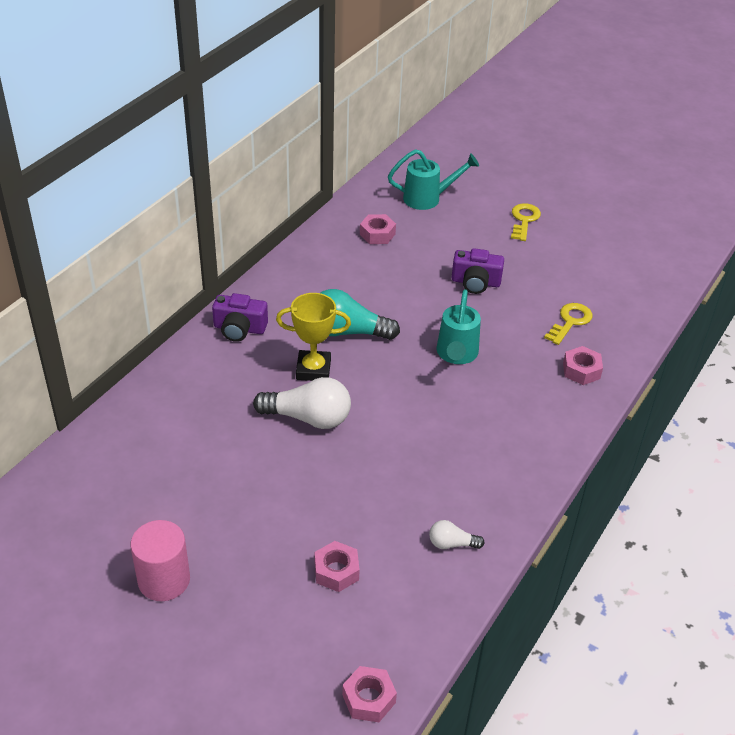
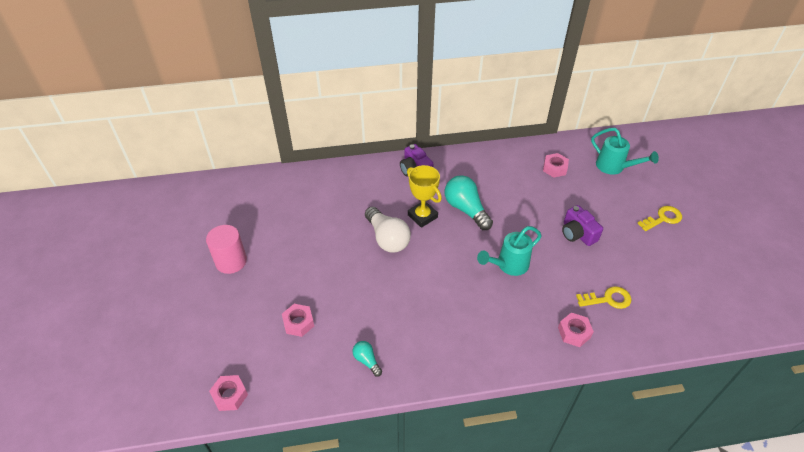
camera: 50 degrees right, 5 degrees up
white light bulb [429,520,485,549] -> turquoise light bulb [353,341,382,377]

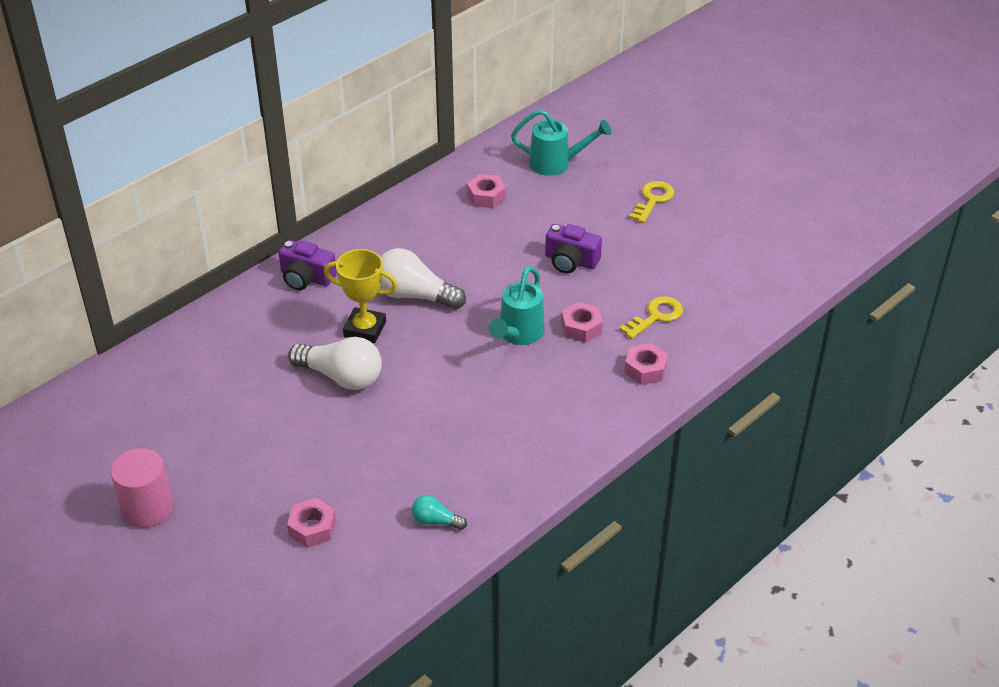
camera: 35 degrees left, 5 degrees down
pink nut [209,375,248,411] -> pink nut moved to [561,302,603,343]
turquoise light bulb [445,175,493,230] -> white light bulb [379,248,466,310]

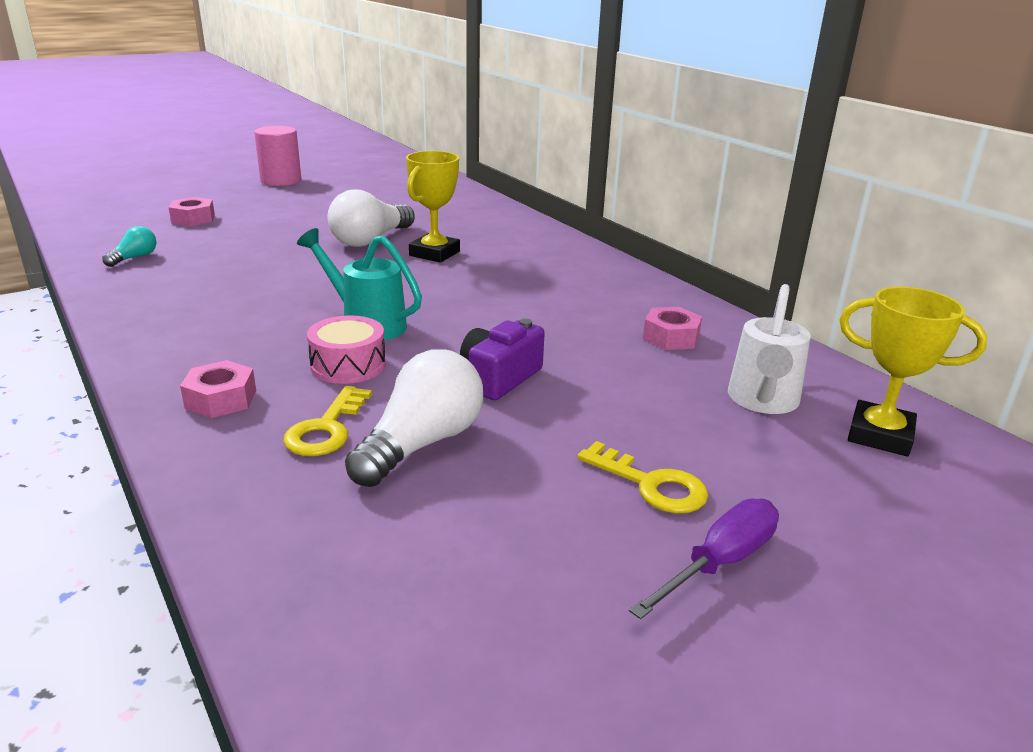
camera: 100 degrees right, 15 degrees down
purple camera [279,240,337,290] -> none
white light bulb [379,248,466,310] -> white light bulb moved to [345,349,483,487]
turquoise watering can [511,109,612,176] -> white watering can [728,284,811,414]
pink nut [561,302,603,343] -> pink drum [307,315,386,384]
yellow key [619,296,683,339] -> yellow key turned 45 degrees clockwise [283,386,372,456]
none -> purple screwdriver [629,498,779,619]
none -> yellow trophy [840,287,987,456]

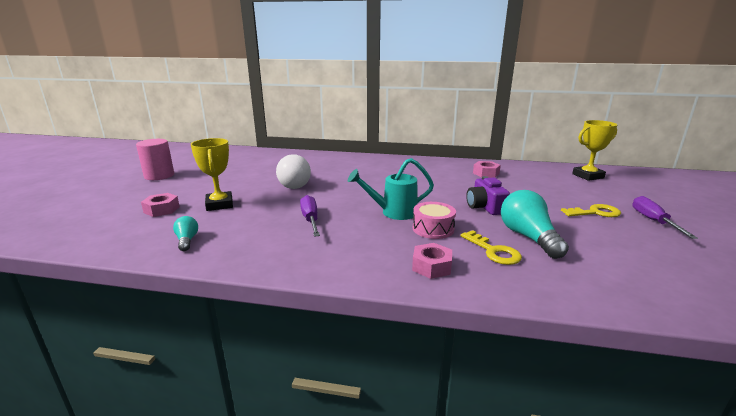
camera: 45 degrees left, 5 degrees down
white light bulb [345,349,483,487] -> turquoise light bulb [501,190,569,259]
yellow trophy [406,151,460,263] -> yellow trophy moved to [191,138,233,211]
white watering can [728,284,811,414] -> none
none -> purple screwdriver [300,195,320,237]

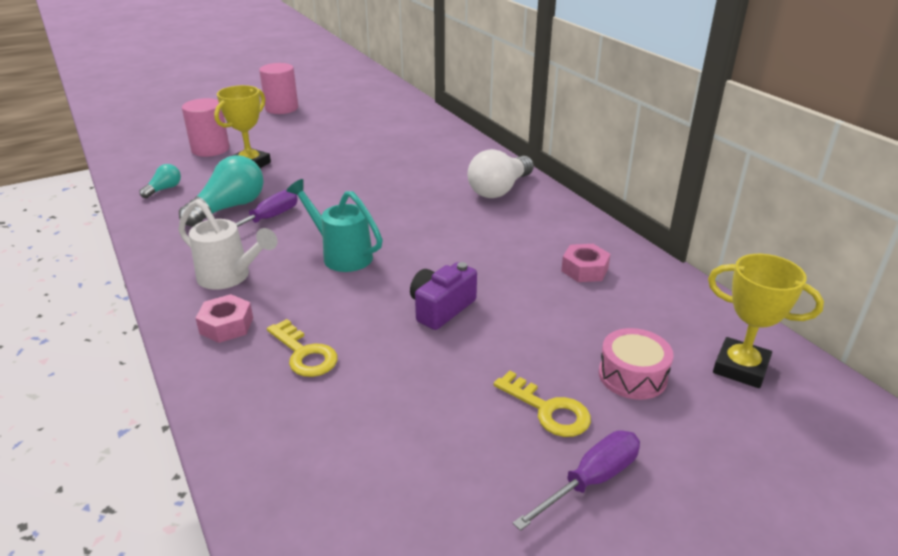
camera: 50 degrees right, 10 degrees up
pink nut [141,193,180,217] -> pink cylinder [182,98,229,157]
white light bulb [276,154,311,189] -> white light bulb moved to [468,149,534,198]
pink drum [413,202,456,239] -> pink drum moved to [599,328,674,400]
yellow key [461,230,522,265] -> yellow key turned 60 degrees counterclockwise [267,319,338,377]
turquoise light bulb [501,190,569,259] -> turquoise light bulb moved to [179,155,264,227]
none -> white watering can [178,199,278,290]

